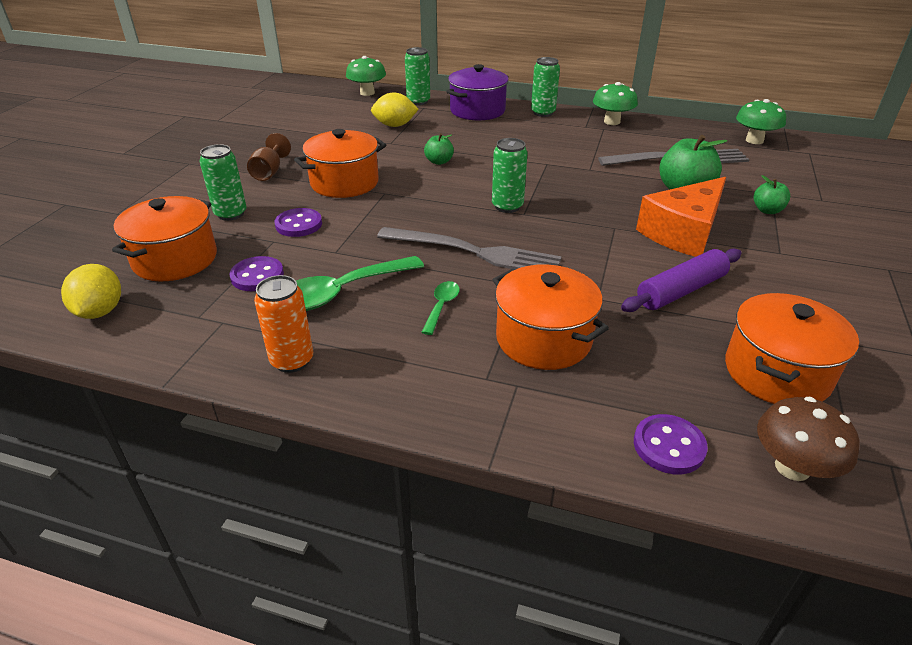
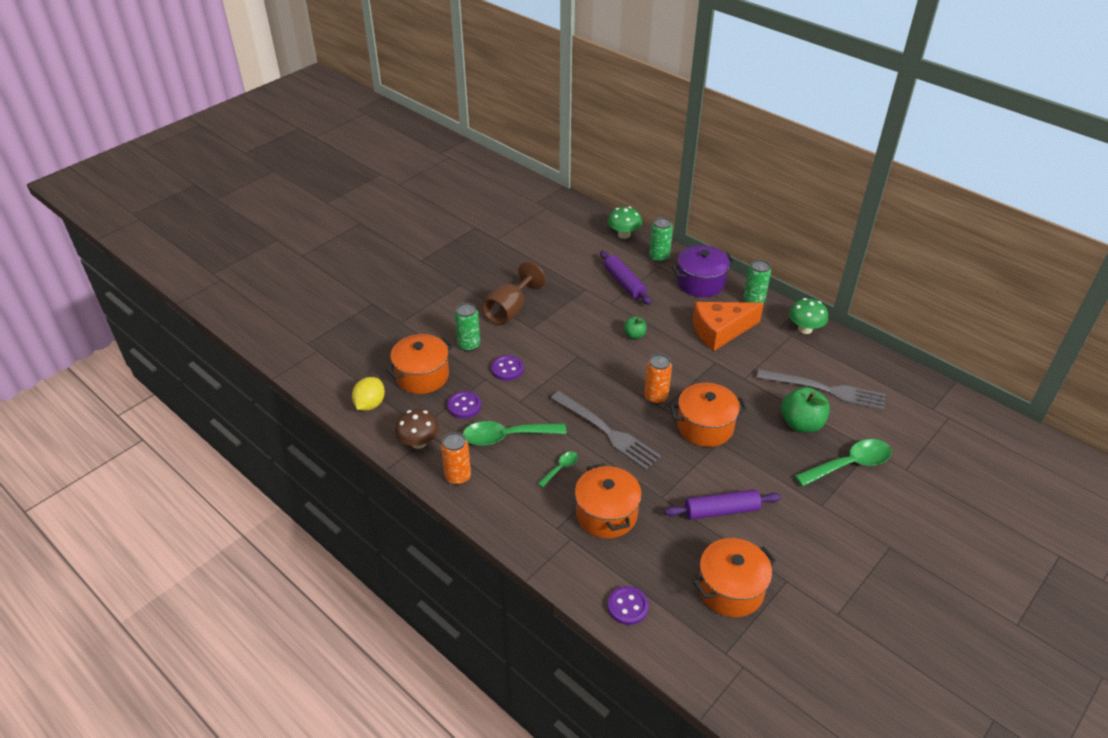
camera: 25 degrees right, 5 degrees up
brown goblet [247,133,291,181] -> brown goblet [482,262,546,325], size x1.61
orange pot [294,129,386,198] -> orange pot moved to [670,383,747,447]
yellow lemon [371,92,419,127] -> purple rolling pin [600,251,652,305]
green can [492,138,528,213] -> orange can [644,354,672,404]
orange cheese [636,177,726,257] -> orange cheese moved to [693,302,764,351]
green mushroom [736,99,786,144] -> none
green apple [754,175,790,214] -> green spoon [795,439,892,486]
brown mushroom [757,397,860,481] -> brown mushroom moved to [395,409,439,449]

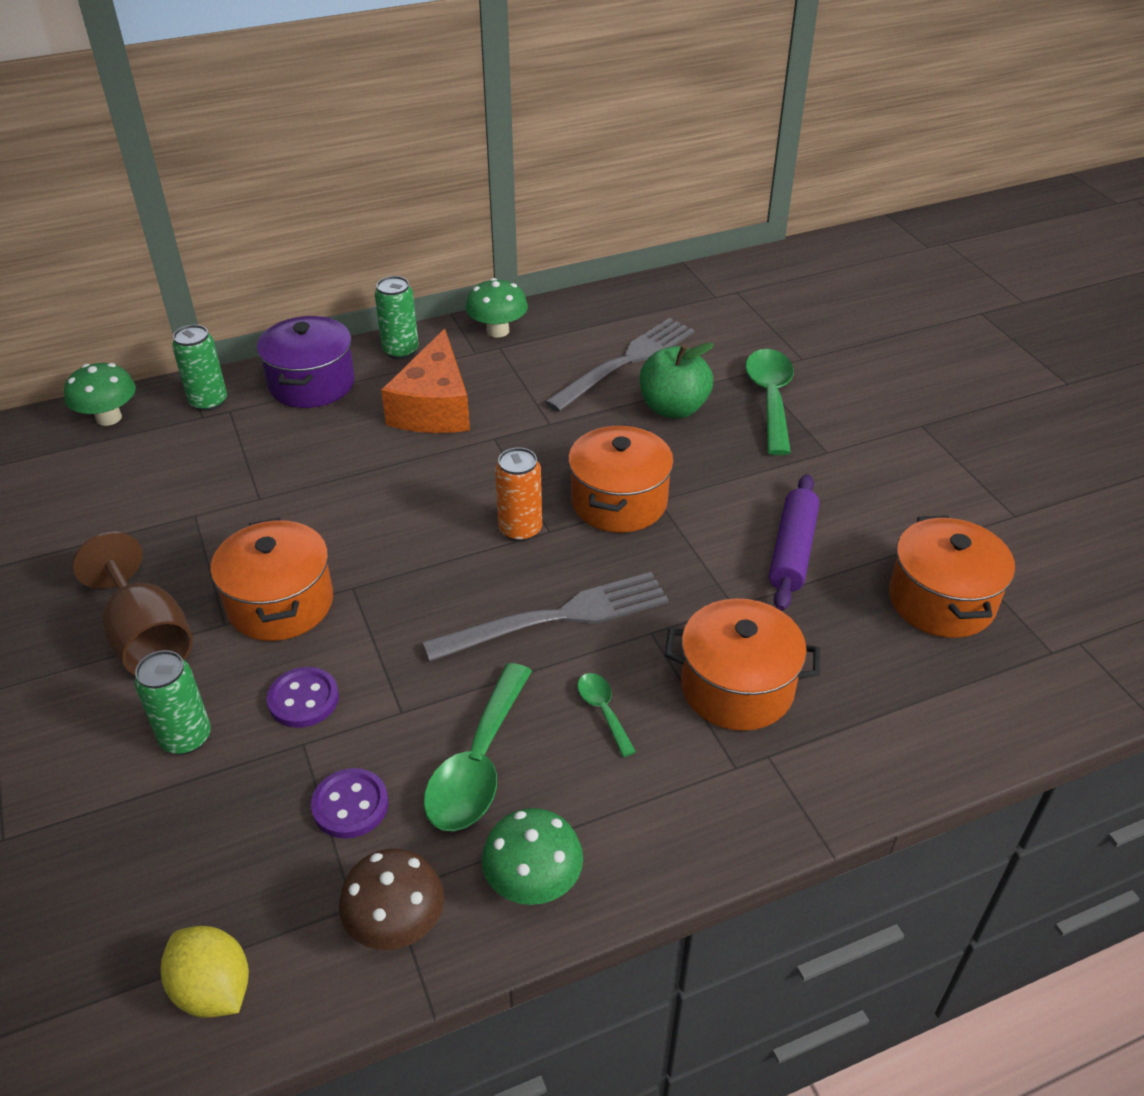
camera: 65 degrees left, 0 degrees up
orange pot [386,334,453,394] -> orange pot moved to [210,518,333,641]
orange can [441,432,471,485] -> green mushroom [482,808,583,905]
purple rolling pin [600,251,652,305] -> none
purple button [608,586,649,625] -> none
green apple [623,316,647,339] -> none

